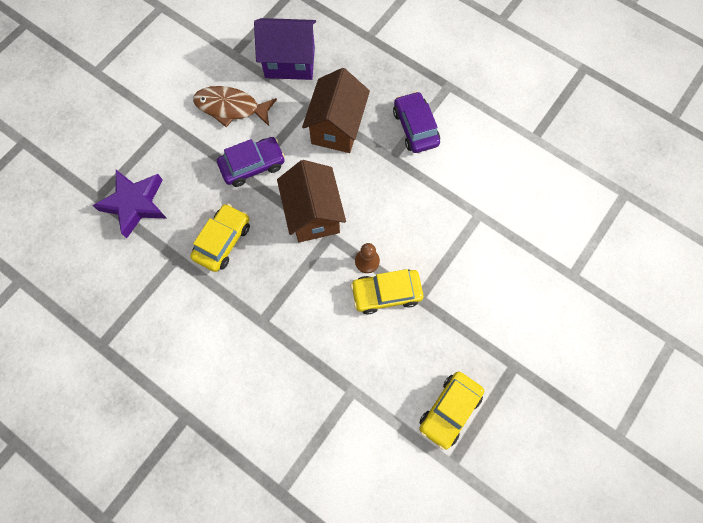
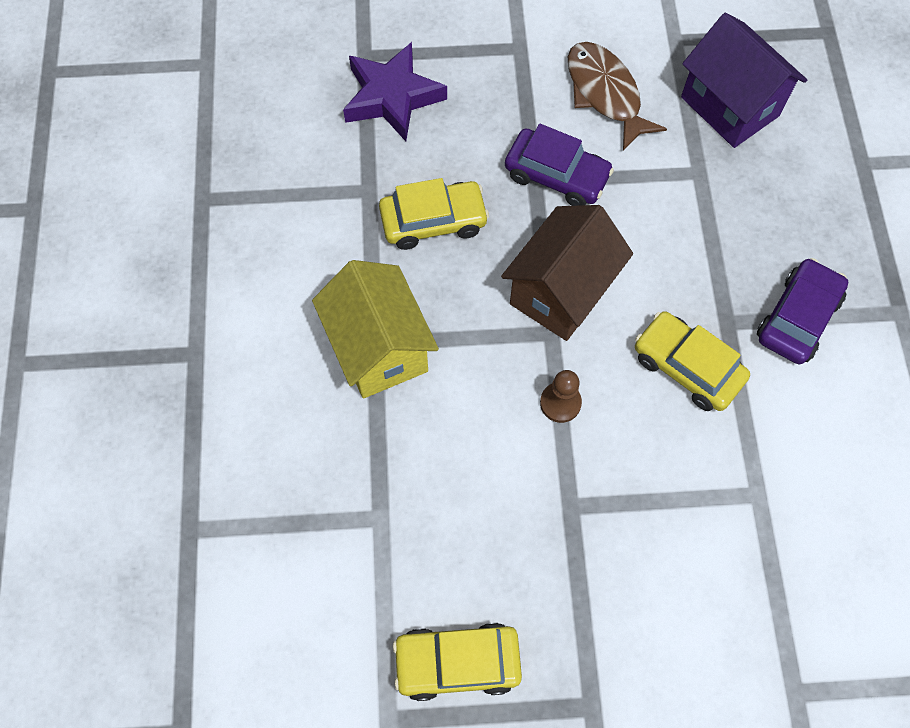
camera: 50 degrees right, 5 degrees down
brown house [302,68,370,153] -> none
yellow car [351,269,424,314] -> yellow car moved to [635,311,750,411]
none -> yellow house [312,260,439,399]

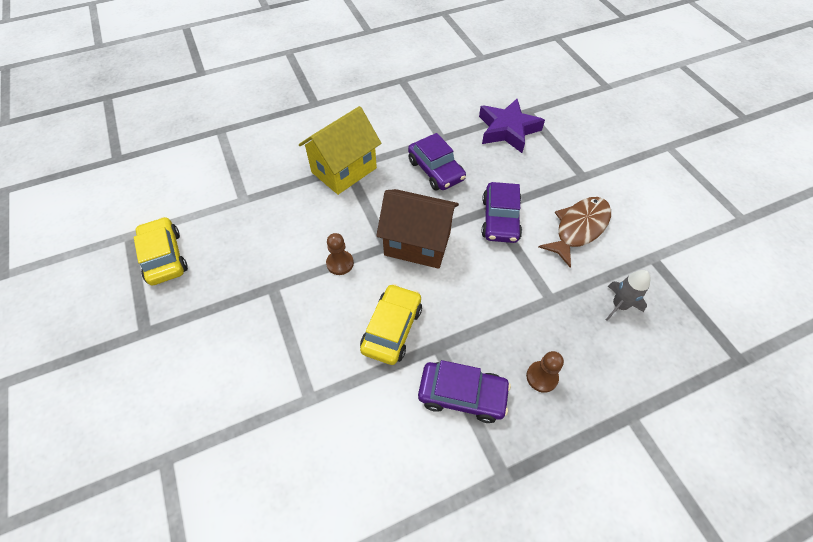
camera: 70 degrees right, 10 degrees down
yellow car [379,178,489,250] -> purple car [408,133,466,191]
purple house [681,13,807,148] -> grey rocket [606,270,651,321]
none -> brown pawn [526,351,564,393]

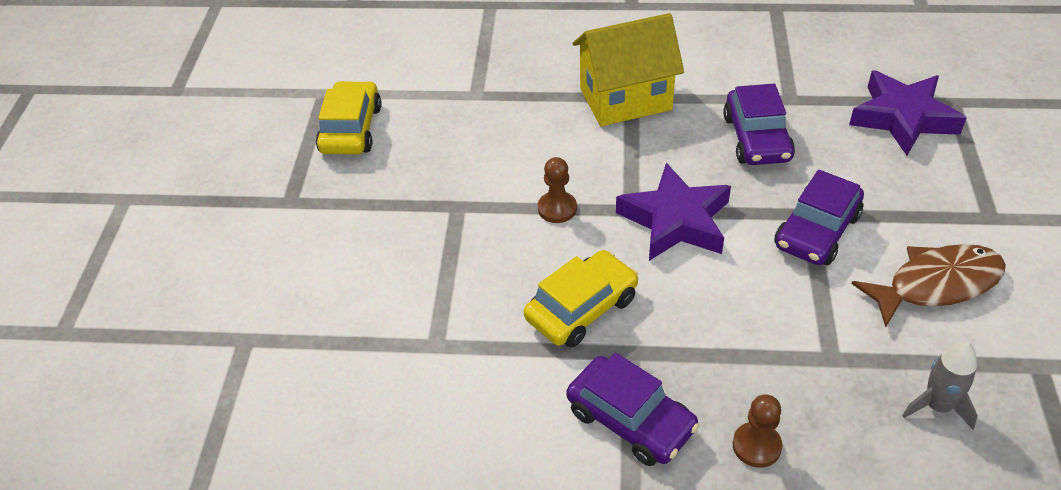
camera: 30 degrees right, 10 degrees down
brown house [376,189,459,269] -> purple star [616,163,731,261]

